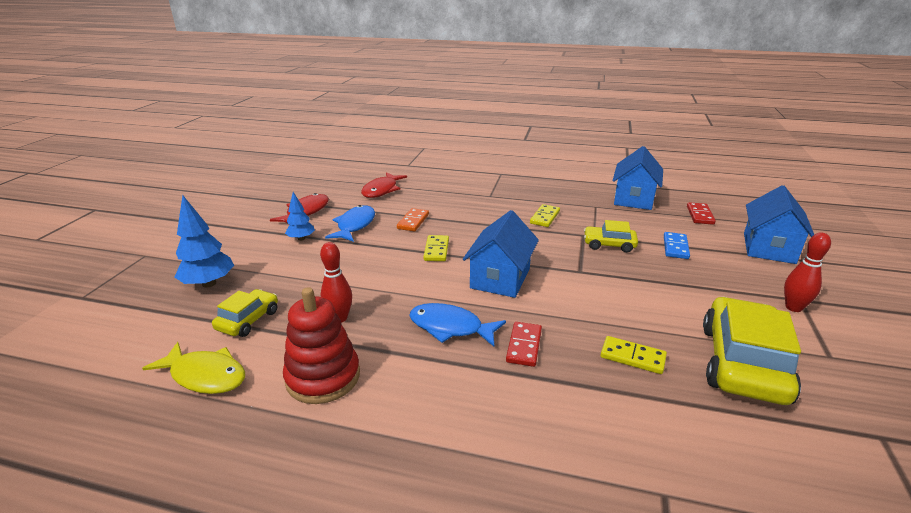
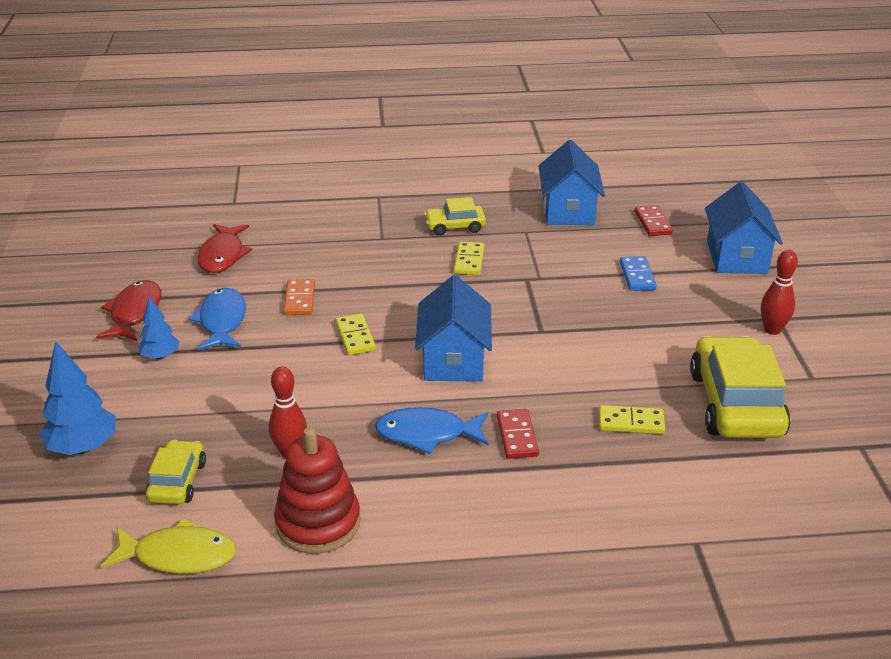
camera: 20 degrees left, 5 degrees up
yellow car [584,220,638,253] -> yellow car moved to [424,197,486,236]

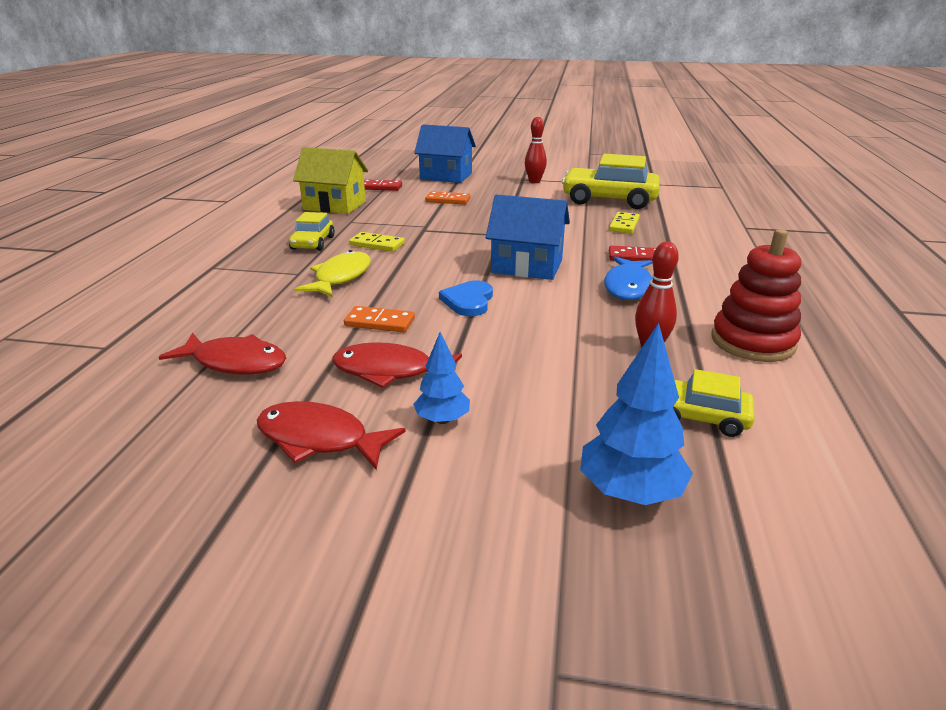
camera: 75 degrees left, 5 degrees down
yellow fish [101,518,236,574] -> yellow fish moved to [295,250,371,297]
blue fish [189,288,246,350] -> red fish [332,342,462,388]
yellow domino [335,314,376,355] -> blue heart [439,281,493,316]
blue house [539,140,605,225] -> yellow house [293,147,368,214]
blue domino [620,256,657,291] -> orange domino [425,191,471,205]

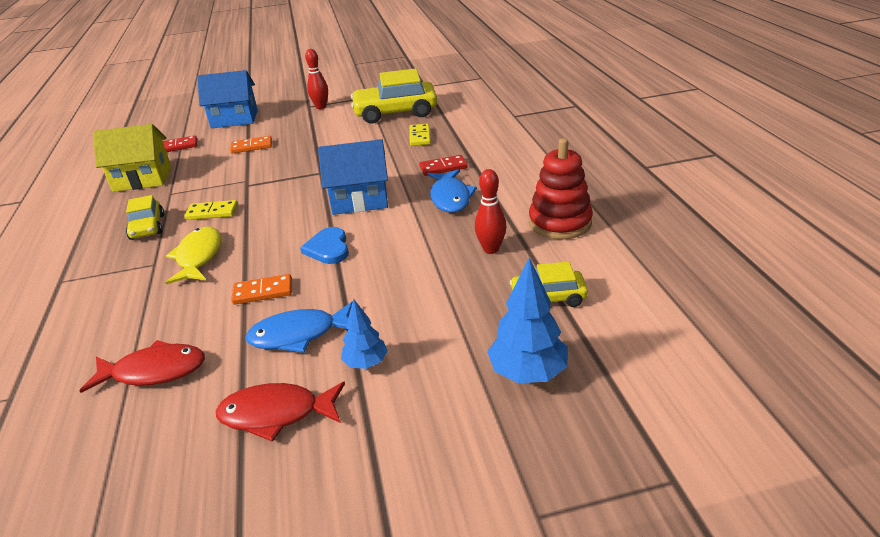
camera: 20 degrees left, 5 degrees up
red fish [332,342,462,388] -> blue fish [245,302,353,353]

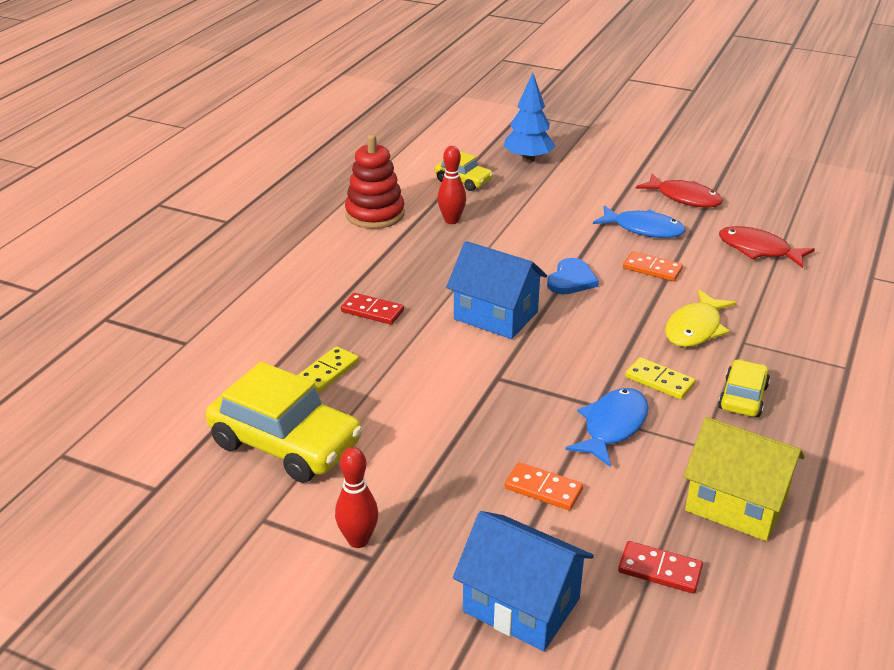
camera: 145 degrees left, 0 degrees up
blue tree [341,299,388,369] -> none
blue fish [427,169,477,213] -> blue fish moved to [565,388,648,467]

